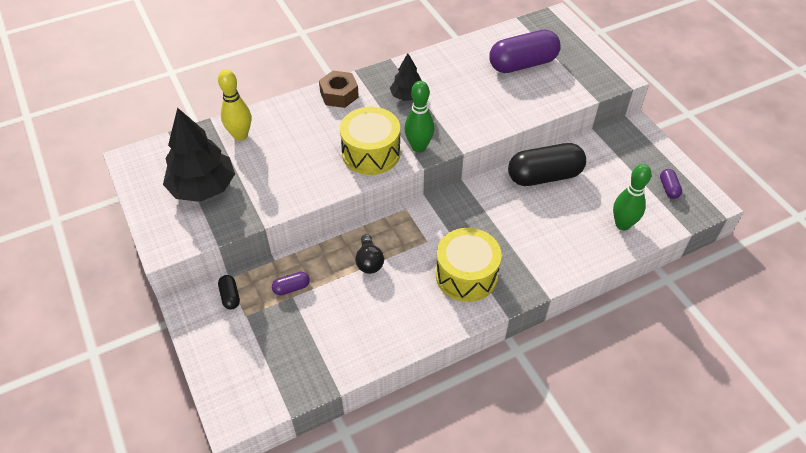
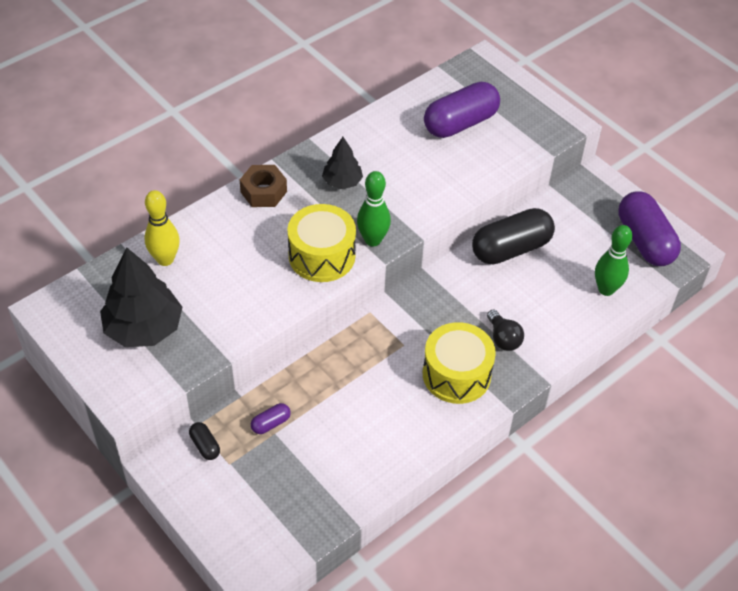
camera: 15 degrees left, 0 degrees up
black light bulb [355,234,384,274] -> black light bulb moved to [487,310,524,351]
purple capsule [660,169,682,199] -> purple capsule [618,191,681,266], size x2.30

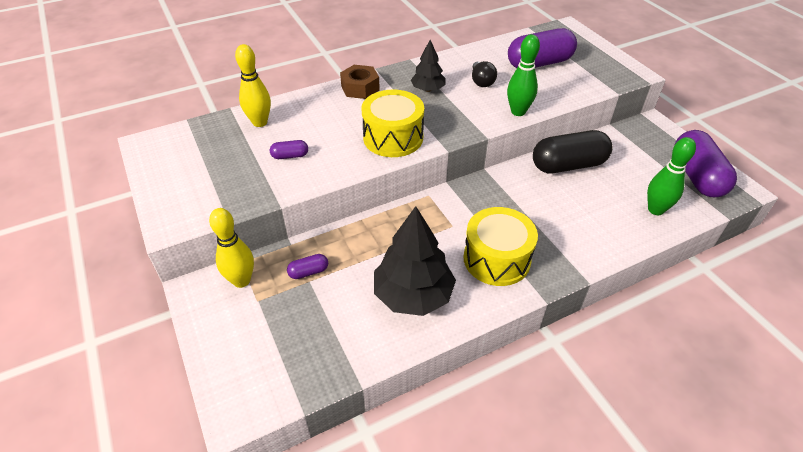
camera: 15 degrees right, 5 degrees down
black tree [100,247,182,347] -> black tree moved to [374,206,456,316]
black capsule [189,422,220,460] -> yellow bowling pin [209,208,254,288]
green bowling pin [357,171,391,247] -> green bowling pin moved to [507,34,540,116]
black light bulb [487,310,524,351] -> black light bulb moved to [472,61,497,87]
none -> purple capsule [270,140,308,159]

